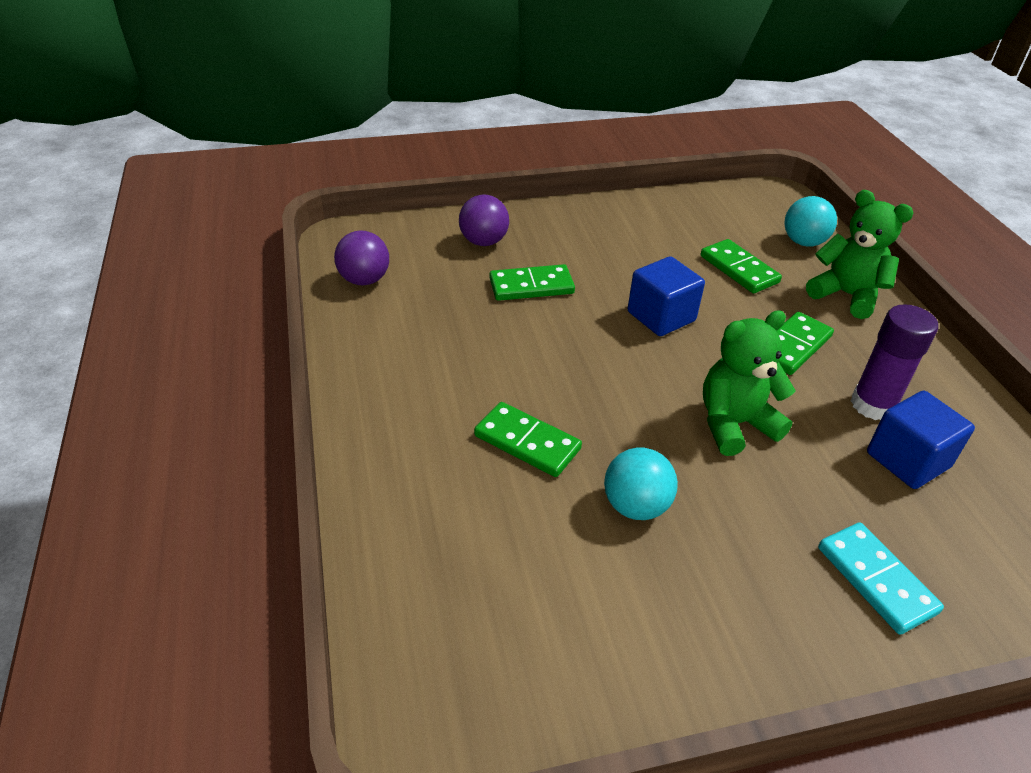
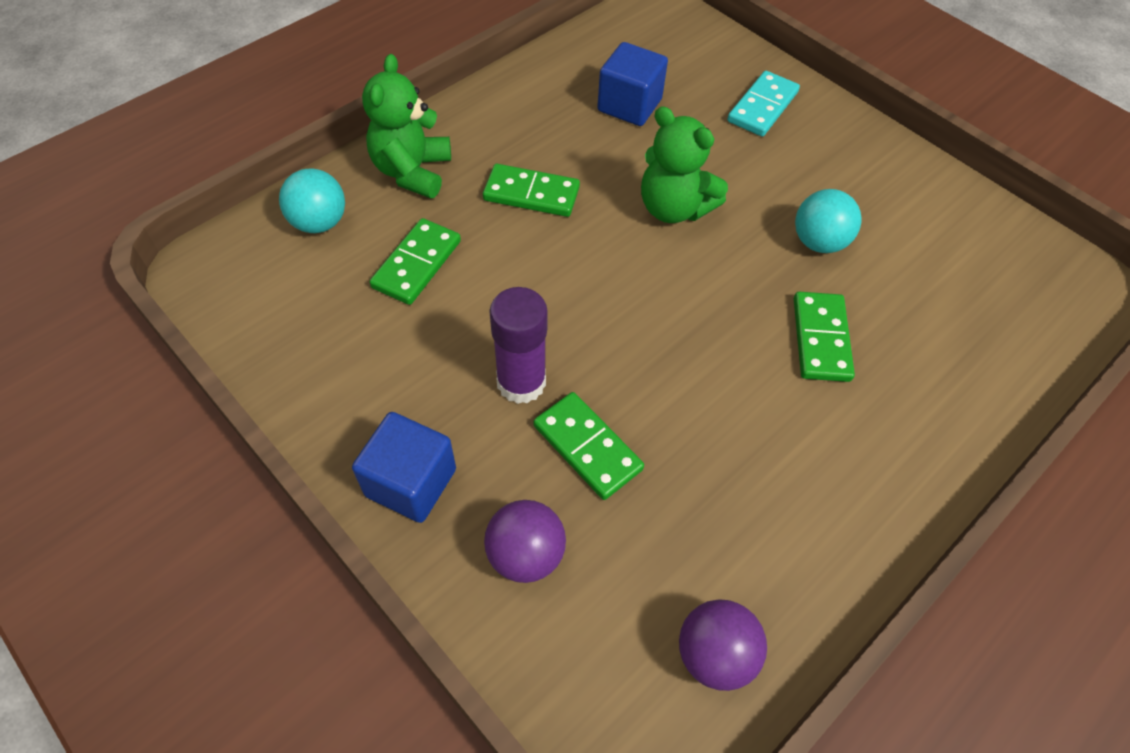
camera: 120 degrees left, 15 degrees up
blue cube [628,256,705,336] -> blue cube moved to [352,412,456,523]
purple glue stick [851,304,938,420] -> purple glue stick moved to [489,287,548,404]

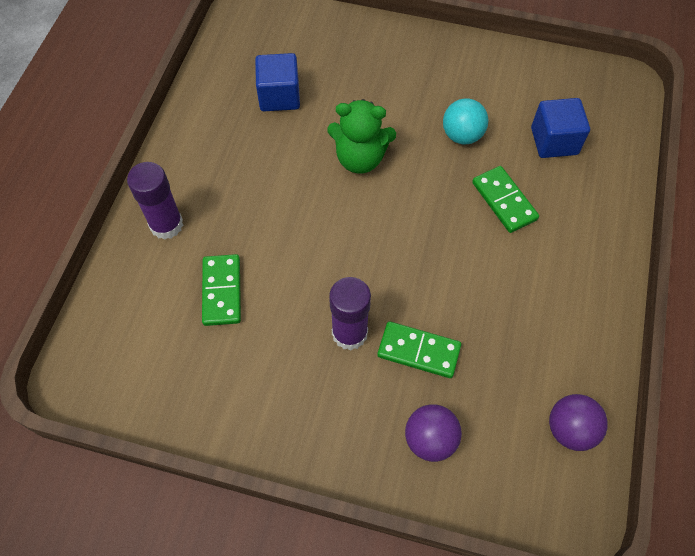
camera: 30 degrees left, 5 degrees up
turquoise ball [279,169,345,233] -> none
blue cube [352,412,456,523] -> blue cube moved to [531,98,590,158]
green teddy bear [362,54,451,198] -> purple glue stick [127,162,183,240]
green domino [483,164,580,217] -> none
turquoise domino [727,71,800,137] -> none

